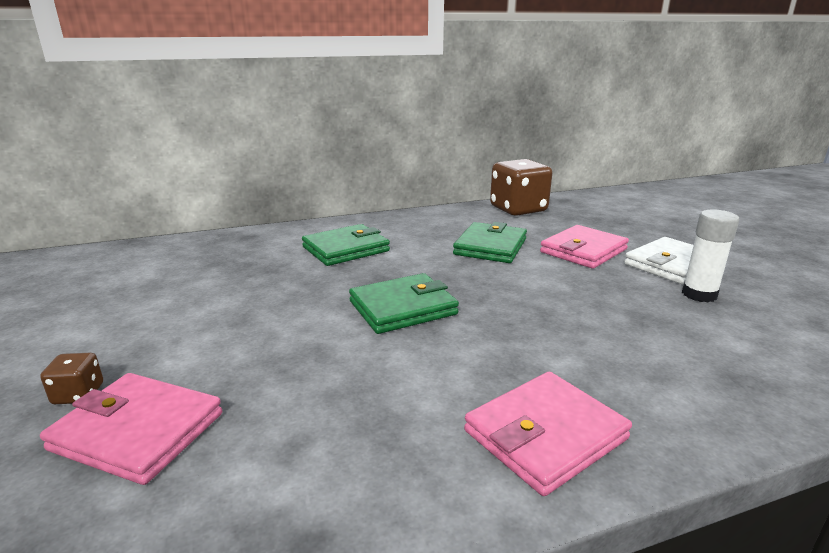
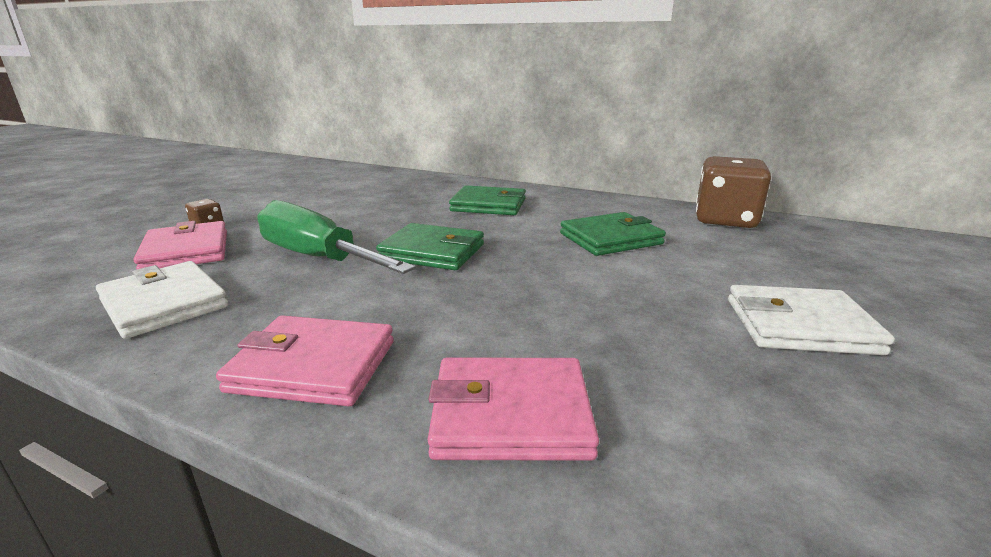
camera: 45 degrees right, 0 degrees up
pink wallet [540,225,629,269] -> pink wallet moved to [428,358,599,461]
white glue stick [682,209,740,302] -> none
none -> white wallet [96,261,228,339]
none -> green screwdriver [257,200,416,274]

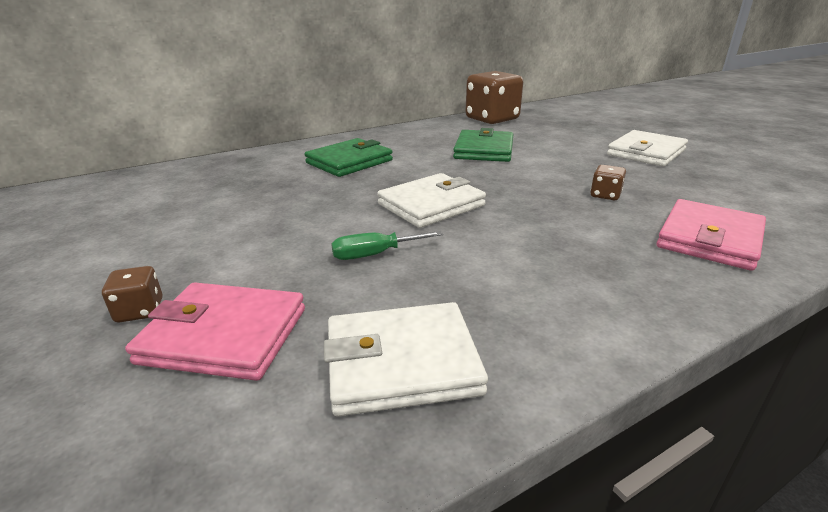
camera: 55 degrees left, 5 degrees up
pink wallet [216,315,394,406] -> none
green screwdriver [257,200,416,274] -> green screwdriver [331,231,443,260], size x0.45
green wallet [376,223,484,270] -> white wallet [377,173,486,228]
none -> brown dice [590,165,626,200]

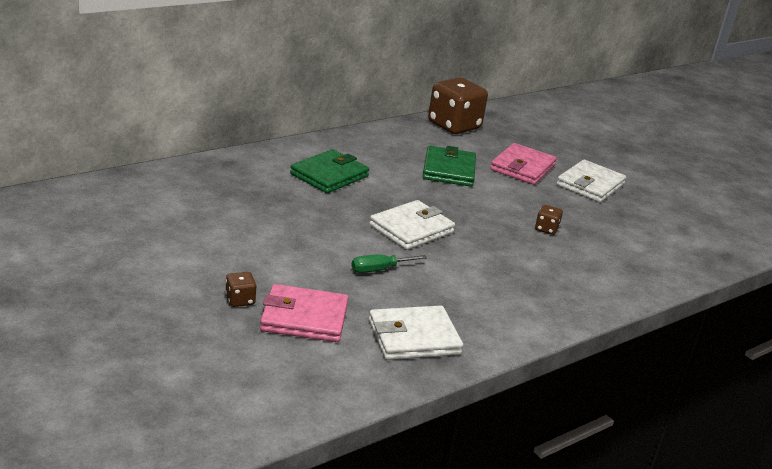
camera: 10 degrees left, 0 degrees up
pink wallet [656,199,766,271] -> pink wallet moved to [490,143,557,185]

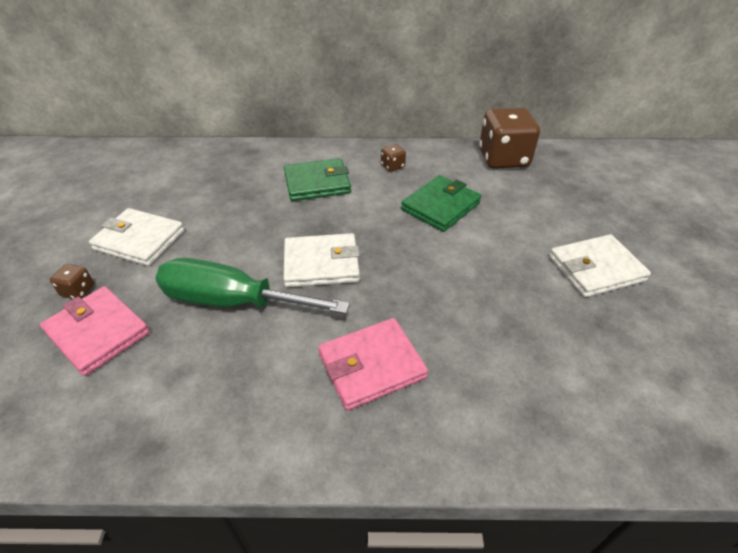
camera: 40 degrees right, 15 degrees up
green screwdriver [352,254,427,273] -> green screwdriver [155,258,350,314], size x2.22
white wallet [369,306,463,360] -> white wallet moved to [89,208,185,266]
pink wallet [490,143,557,185] -> pink wallet moved to [318,318,428,411]
brown dice [535,205,563,235] -> brown dice moved to [381,144,406,172]

